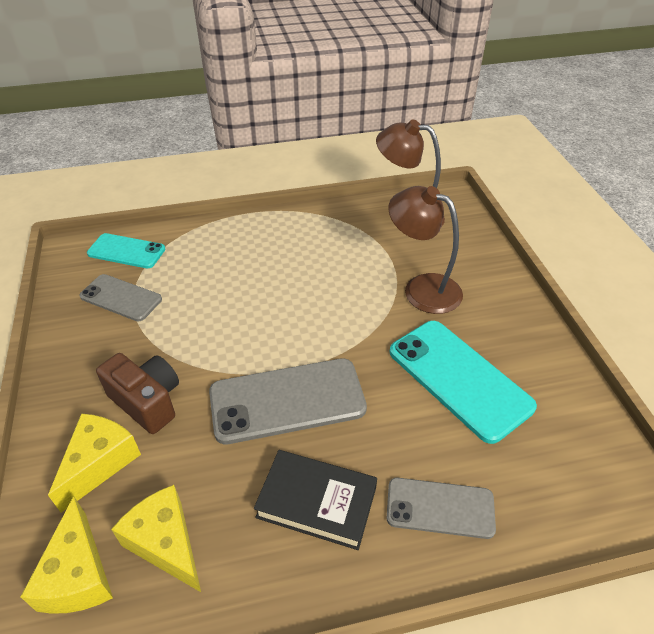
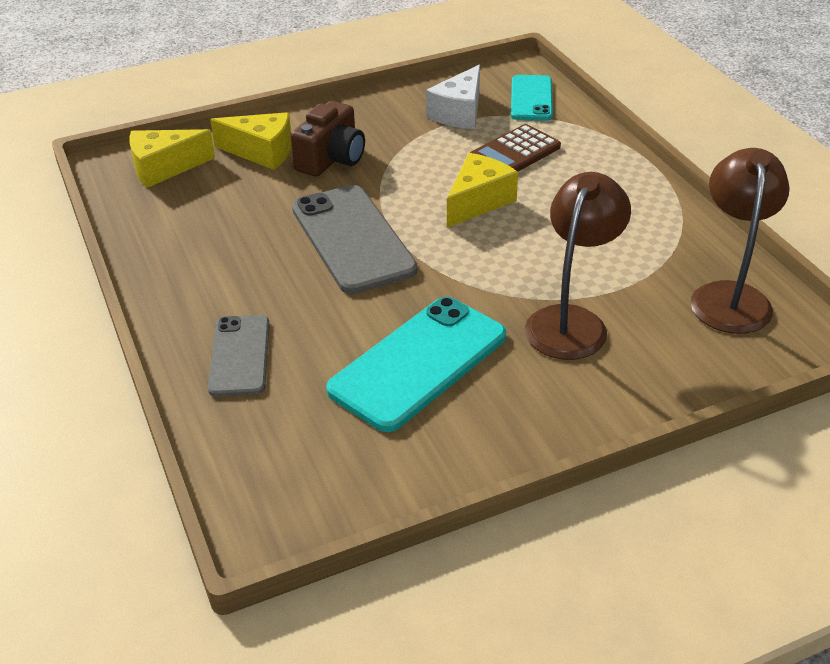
camera: 80 degrees right, 5 degrees down
grey phone [79,274,162,321] -> white cheese [426,64,480,129]
yellow cheese [111,485,201,592] -> yellow cheese moved to [447,153,518,228]
black book [254,450,377,550] -> none
none -> brown calculator [470,124,561,171]

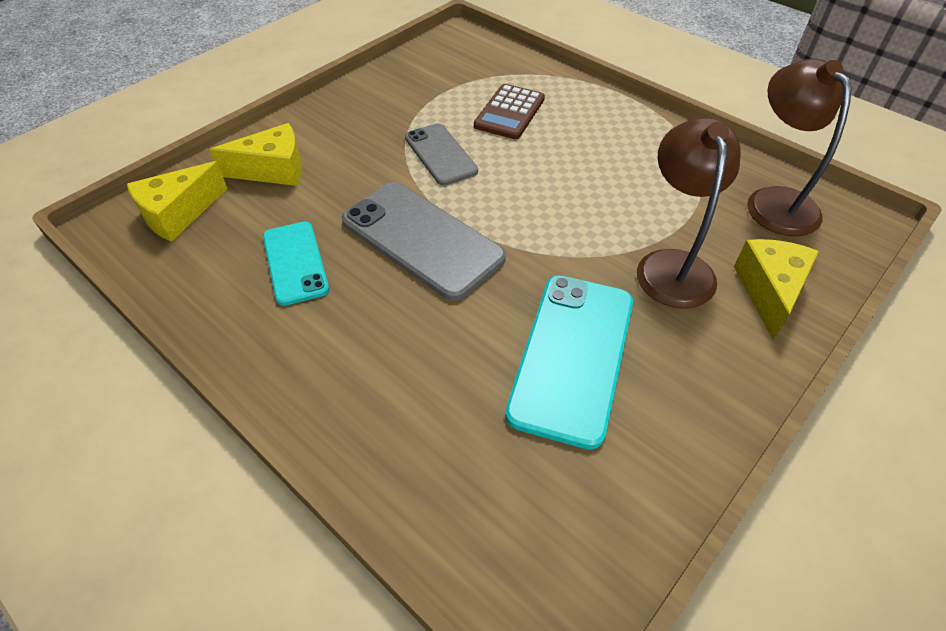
camera: 25 degrees left, 10 degrees up
grey phone [208,315,270,397] -> grey phone moved to [405,123,478,186]
brown camera [290,101,365,177] -> none
white cheese [426,64,480,129] -> none
yellow cheese [447,153,518,228] -> yellow cheese moved to [734,239,819,340]
turquoise phone [511,75,553,121] -> turquoise phone moved to [263,222,329,306]

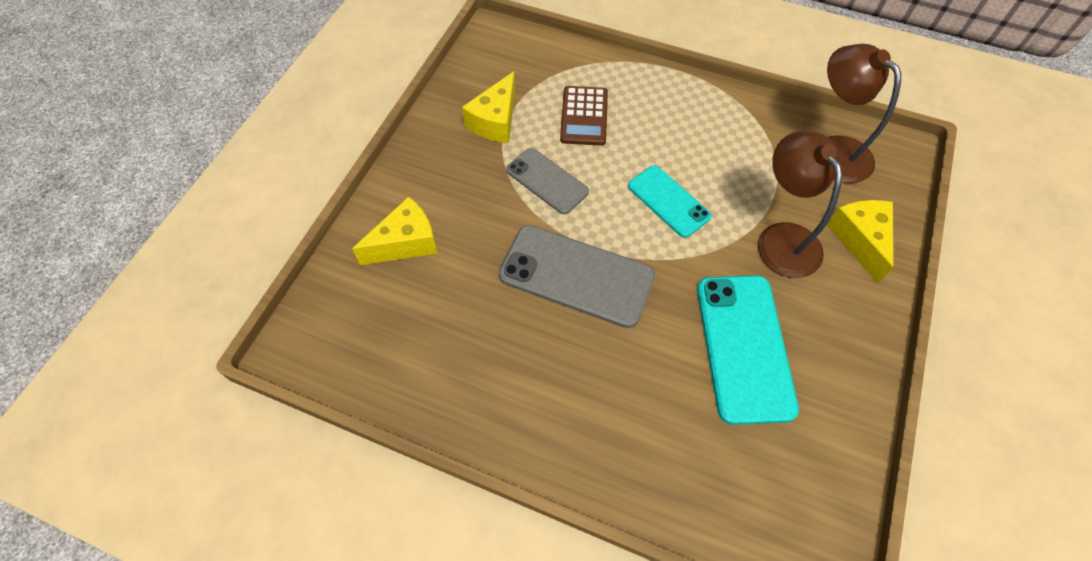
camera: 20 degrees left, 10 degrees up
yellow cheese [127,161,228,242] -> yellow cheese moved to [462,71,516,143]
turquoise phone [263,222,329,306] -> turquoise phone moved to [628,165,712,238]

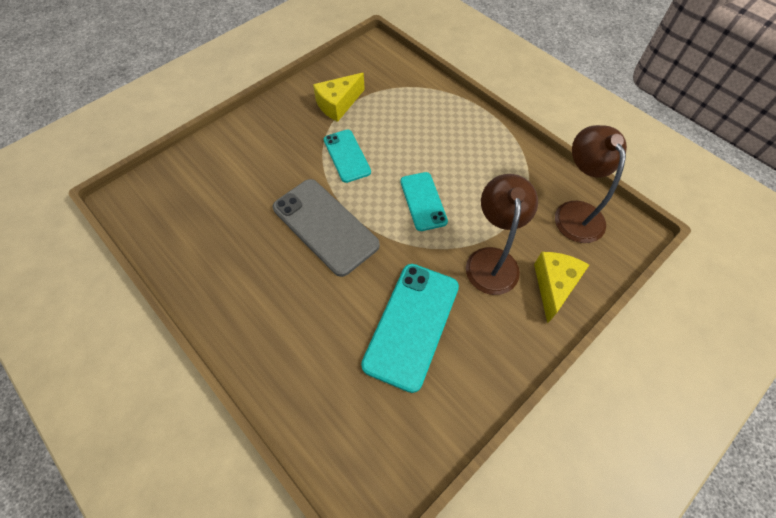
camera: 25 degrees right, 0 degrees up
yellow cheese [352,197,438,265] -> none
grey phone [506,148,589,214] -> turquoise phone [324,130,371,183]
brown calculator [560,86,608,146] -> none

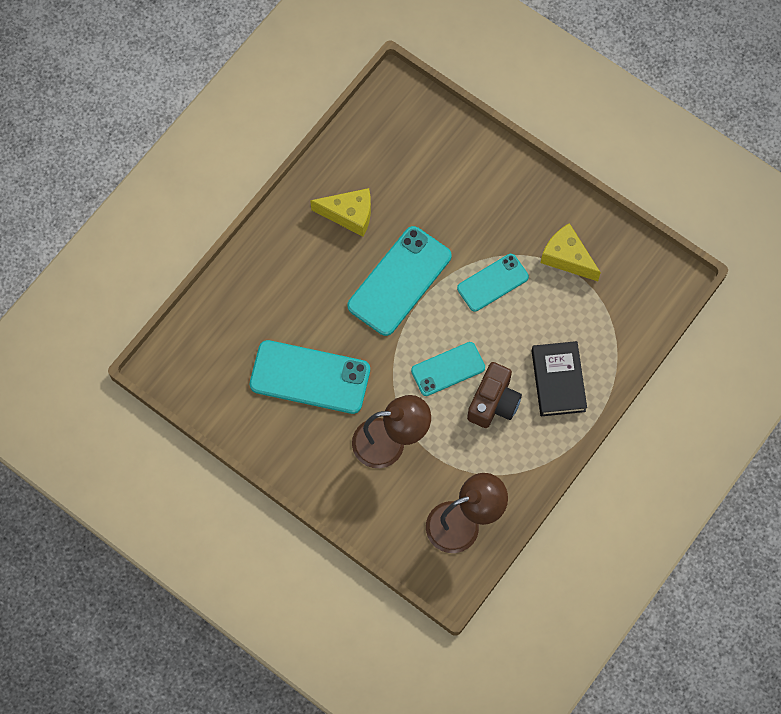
camera: 80 degrees right, 10 degrees up
grey phone [273,179,380,277] -> turquoise phone [347,226,452,336]
yellow cheese [534,252,589,324] -> yellow cheese moved to [310,188,371,237]
none -> brown camera [467,362,522,428]
none -> black book [532,341,587,417]

